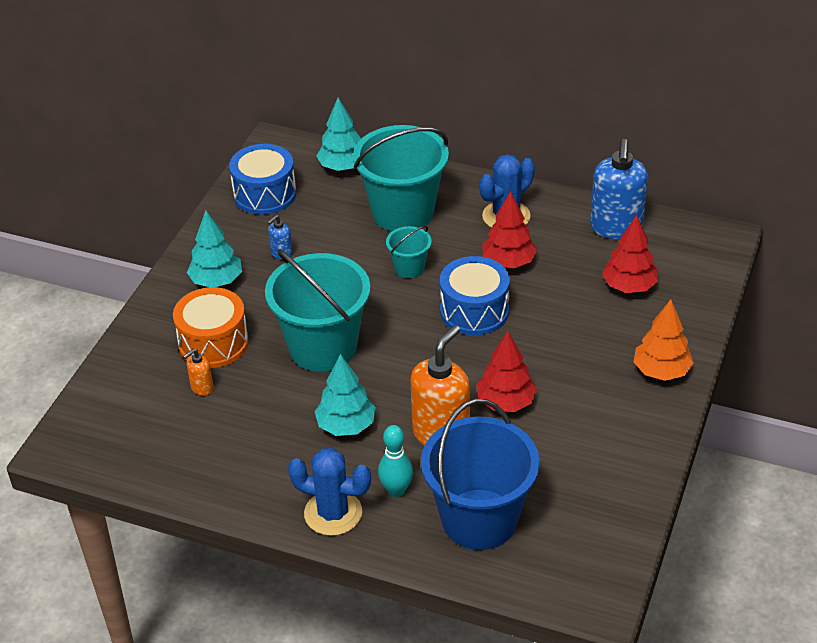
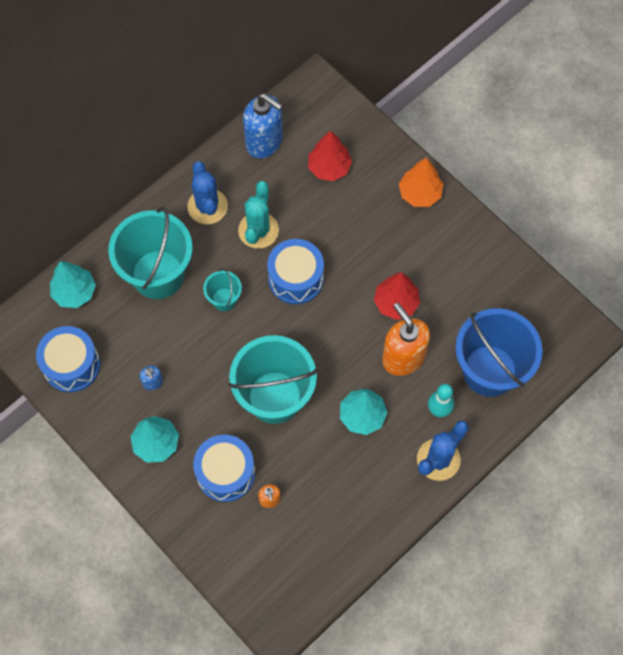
camera: 65 degrees left, 25 degrees up
orange drum [173,287,249,368] -> blue drum [193,435,255,502]
red tree [483,191,537,268] -> turquoise cactus [238,181,279,249]

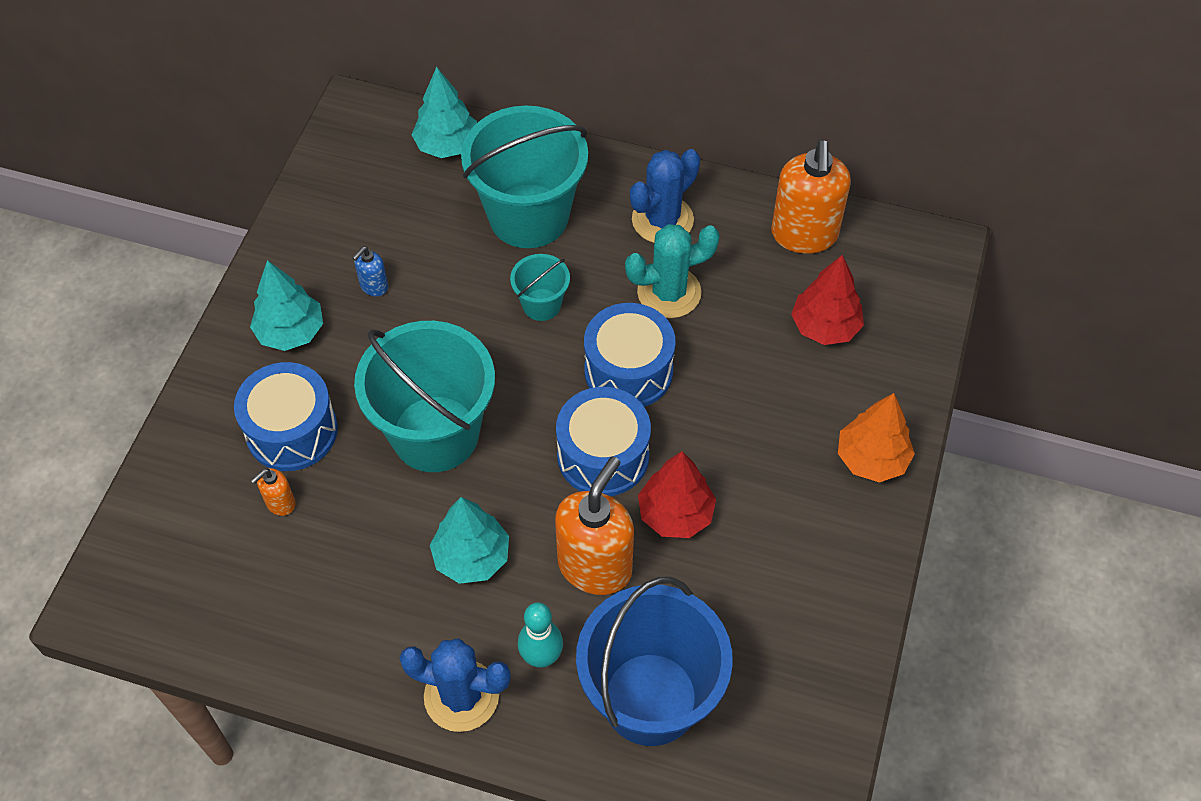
camera: 60 degrees right, 10 degrees down
blue drum [36,326,100,392] -> blue drum moved to [556,387,651,496]
blue soap dispenser [243,93,283,158] -> orange soap dispenser [771,140,851,254]

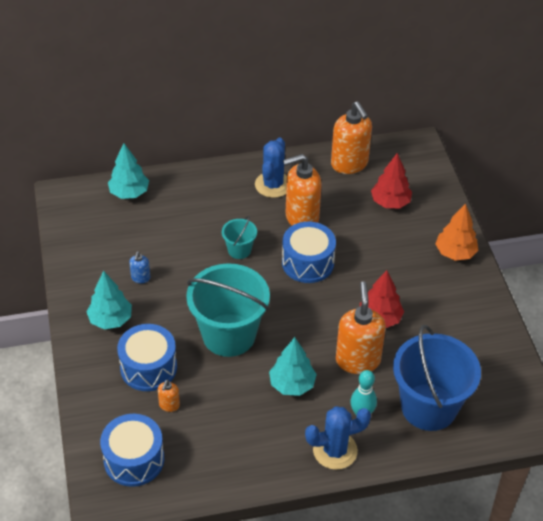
camera: 30 degrees left, 10 degrees down
turquoise bucket [461,105,588,248] -> none
blue drum [556,387,651,496] -> blue drum moved to [100,414,164,487]
turquoise cactus [625,224,720,318] -> orange soap dispenser [283,154,322,226]

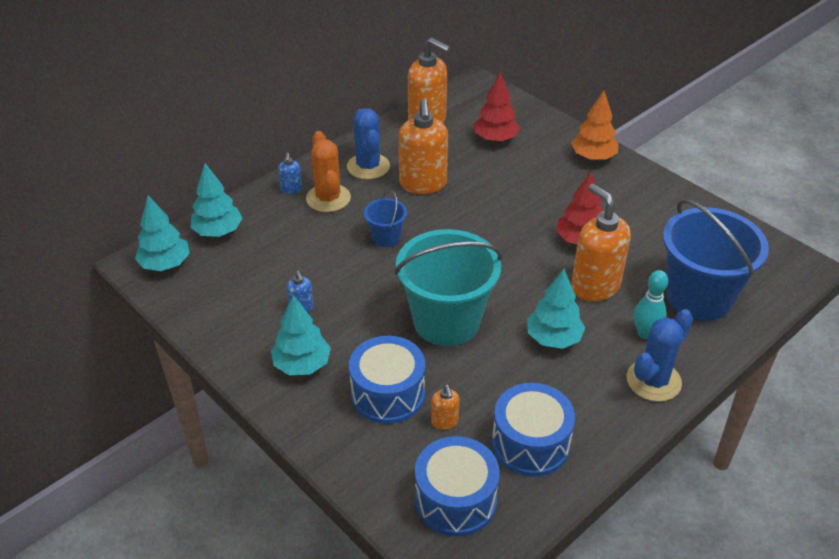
camera: 30 degrees left, 5 degrees down
turquoise bucket [222,216,257,259] -> blue bucket [364,190,407,247]
blue drum [282,222,336,283] -> blue drum moved to [492,383,575,477]
orange soap dispenser [283,154,322,226] -> orange soap dispenser turned 45 degrees counterclockwise [398,98,448,194]
none -> turquoise tree [135,195,190,271]
none -> blue soap dispenser [278,153,302,194]
none -> orange cactus [306,131,351,212]

